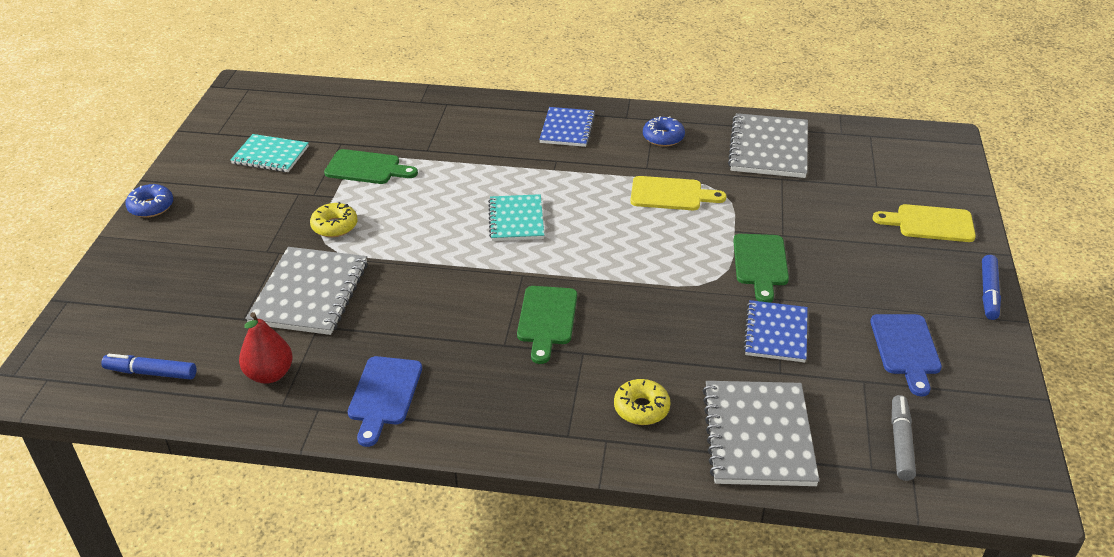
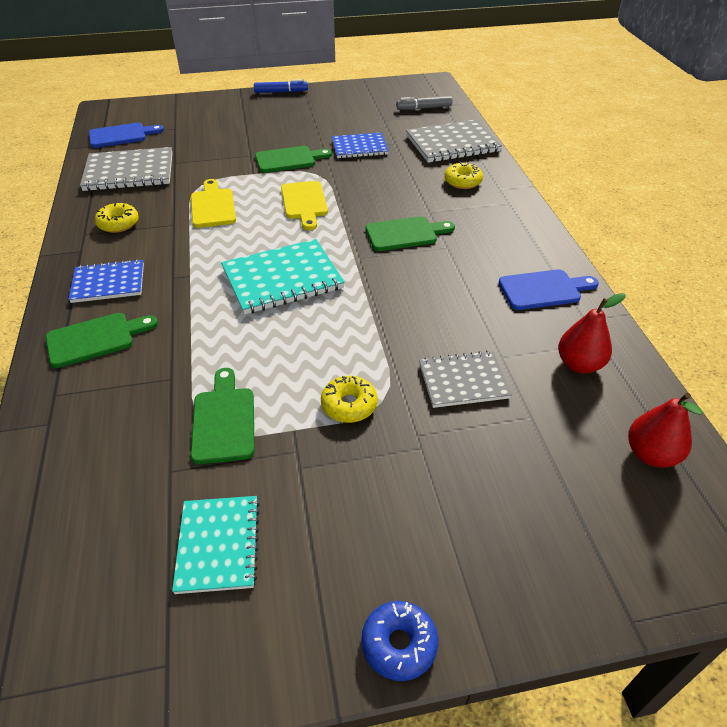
camera: 110 degrees left, 5 degrees up
blue marker [101,354,197,380] -> red pear [628,393,703,468]
grey notebook [245,247,368,335] -> grey notebook [419,351,512,408], size x0.65
turquoise notebook [488,194,544,241] -> turquoise notebook [221,239,345,315], size x1.53
blue donut [643,116,685,147] -> yellow donut [95,203,139,233]
blue cutting board [870,314,942,396] -> blue cutting board moved to [89,123,164,148]
yellow cutting board [872,204,976,242] -> yellow cutting board moved to [281,181,328,230]
none -> green cutting board [46,313,158,368]

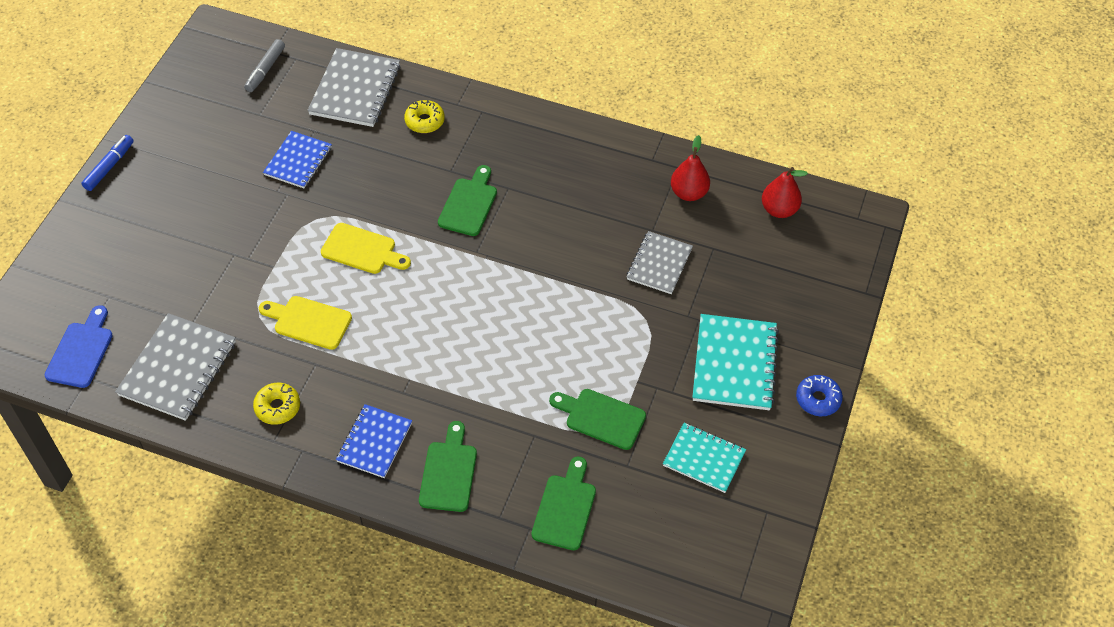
camera: 60 degrees left, 10 degrees up
turquoise notebook [221,239,345,315] -> turquoise notebook moved to [692,314,779,410]
green cutting board [255,146,332,173] -> green cutting board moved to [532,457,596,550]
yellow donut [321,376,378,423] -> none
blue cutting board [499,269,599,310] -> none

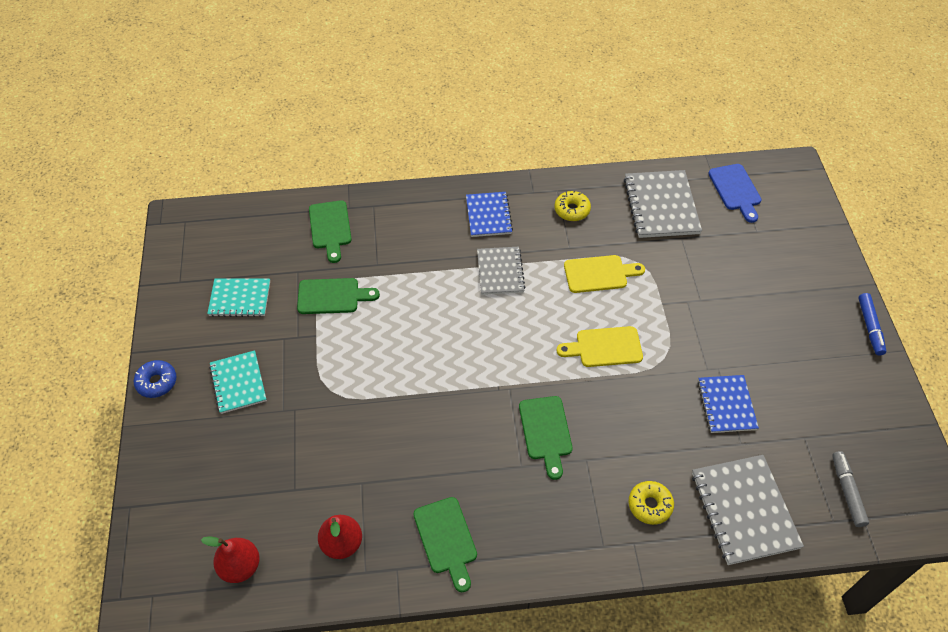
camera: 155 degrees right, 0 degrees up
green cutting board [419,421,477,512] -> green cutting board moved to [413,497,477,592]
grey notebook [626,231,693,294] -> grey notebook moved to [477,247,525,295]
turquoise notebook [692,314,779,410] -> turquoise notebook [209,350,267,414], size x0.65

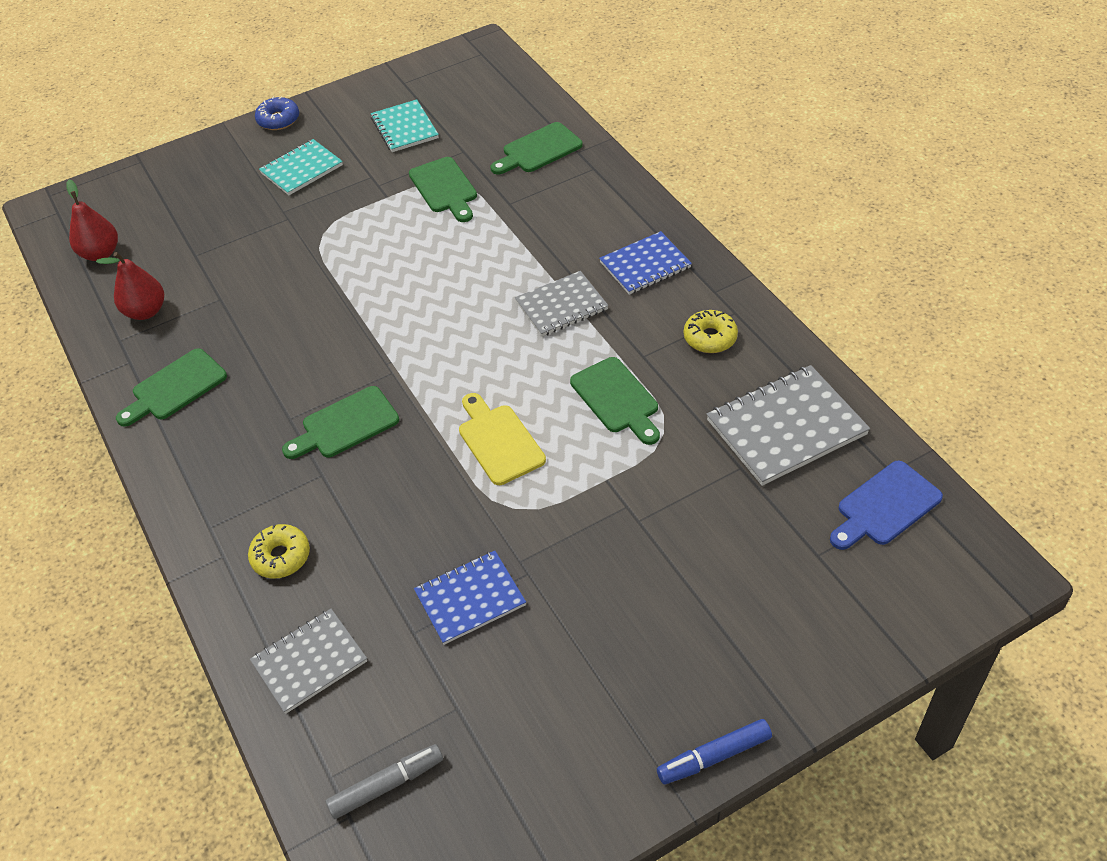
camera: 70 degrees right, 5 degrees down
yellow cutting board [564,255,645,293] -> green cutting board [570,357,660,445]
grey notebook [692,455,804,565] -> grey notebook [250,609,367,714], size x0.65

